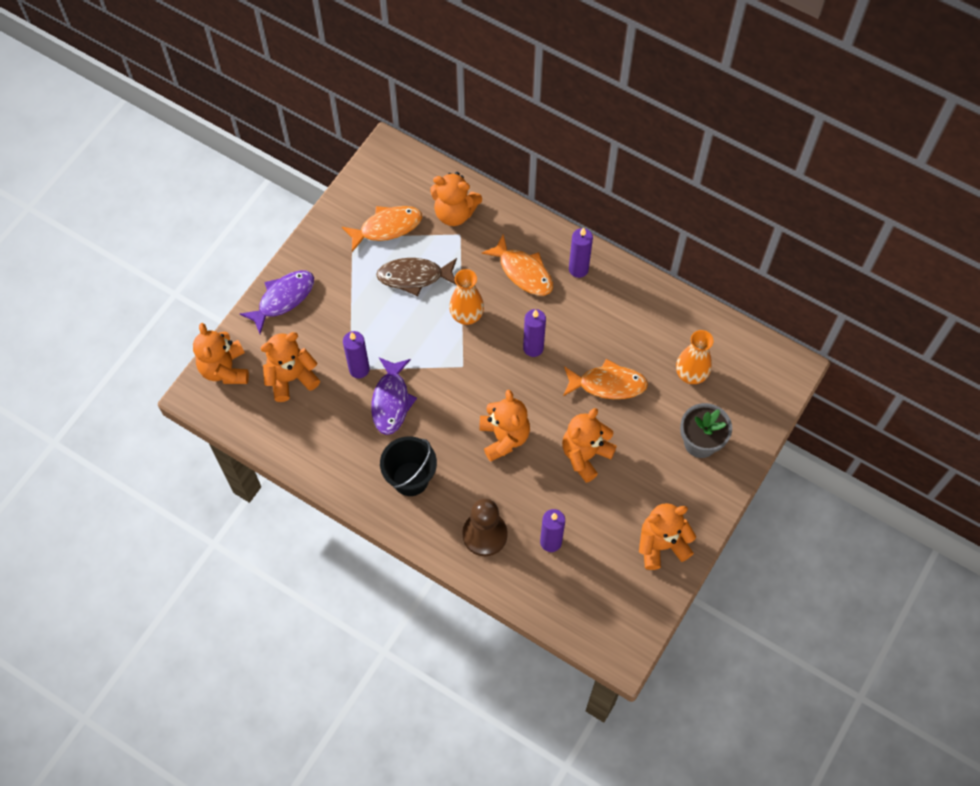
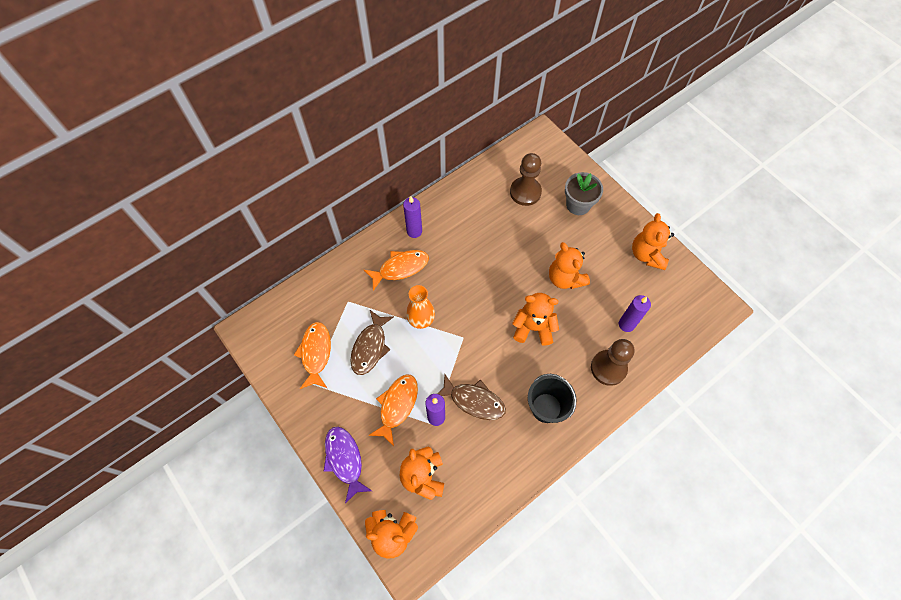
camera: 70 degrees left, 0 degrees up
purple fish [371,357,417,435] -> brown fish [437,375,506,420]
orange teddy bear [430,172,482,226] -> none
purple candle [523,309,546,357] -> none
orange fish [563,359,648,399] -> orange fish moved to [368,374,418,446]
orange vase [676,330,714,384] -> brown pawn [510,153,542,206]

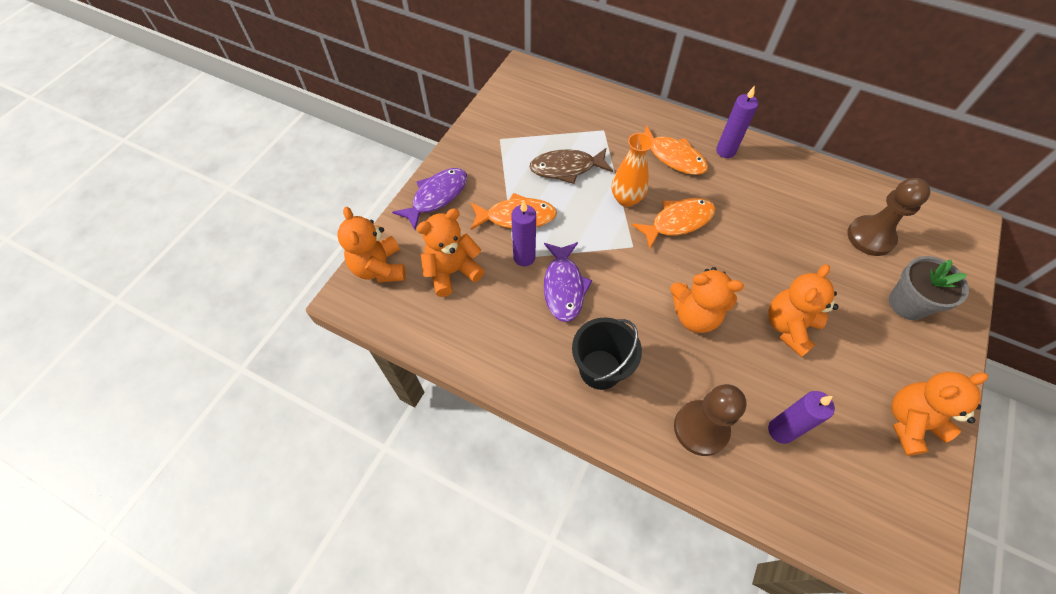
camera: 65 degrees right, 5 degrees down
orange fish [294,322,331,389] -> orange fish moved to [632,198,716,249]
brown fish [437,375,506,420] -> purple fish [544,242,592,322]
orange teddy bear [512,293,559,346] -> orange teddy bear turned 120 degrees clockwise [670,267,744,333]

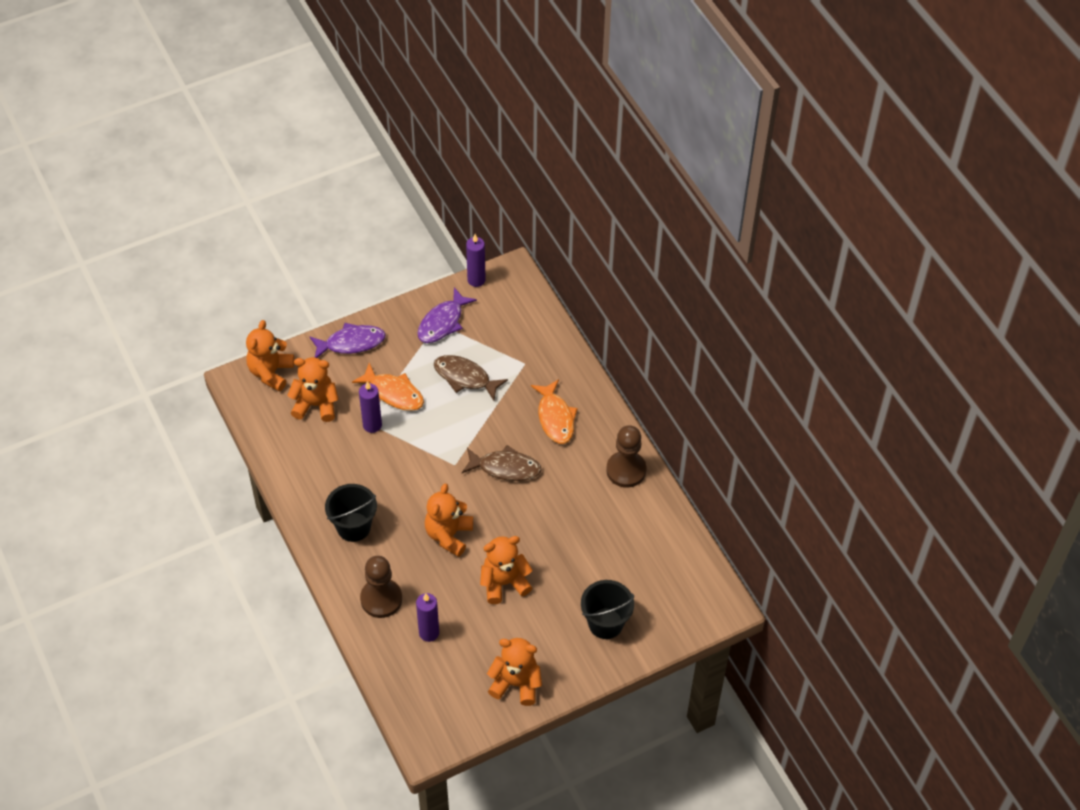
camera: 35 degrees right, 5 degrees down
purple fish [544,242,592,322] -> purple fish moved to [417,287,477,343]
orange vase [612,133,653,207] -> none
orange fish [632,198,716,249] -> brown fish [462,445,542,481]
orange teddy bear [670,267,744,333] -> orange teddy bear turned 60 degrees clockwise [425,483,473,557]
purple candle [716,86,758,158] -> purple candle moved to [466,234,486,287]
brown pawn [847,178,930,256] -> brown pawn moved to [606,425,646,488]
grey flower pot [889,256,969,320] -> black bucket [581,580,634,639]

